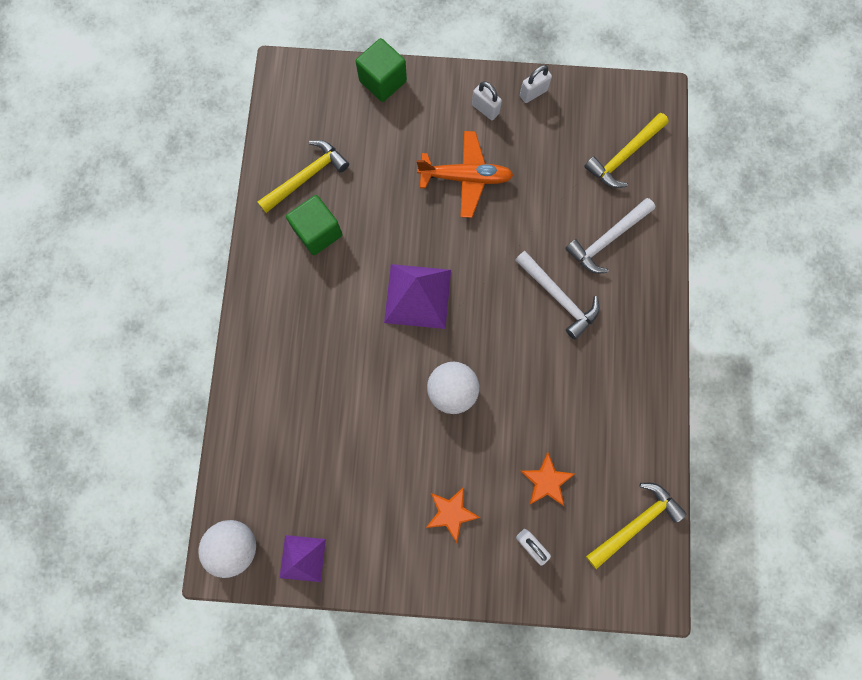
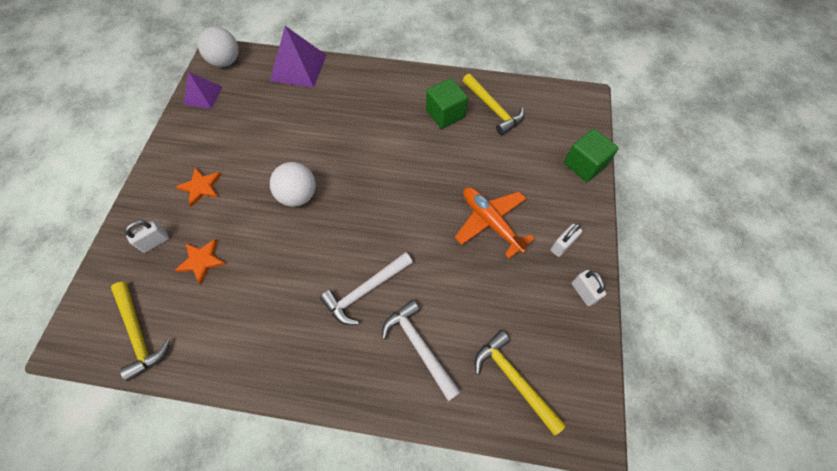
camera: 95 degrees right, 15 degrees down
purple pyramid [384,264,451,329] -> purple pyramid moved to [270,26,326,88]
orange plane [417,131,513,218] -> orange plane turned 135 degrees clockwise [455,187,535,259]

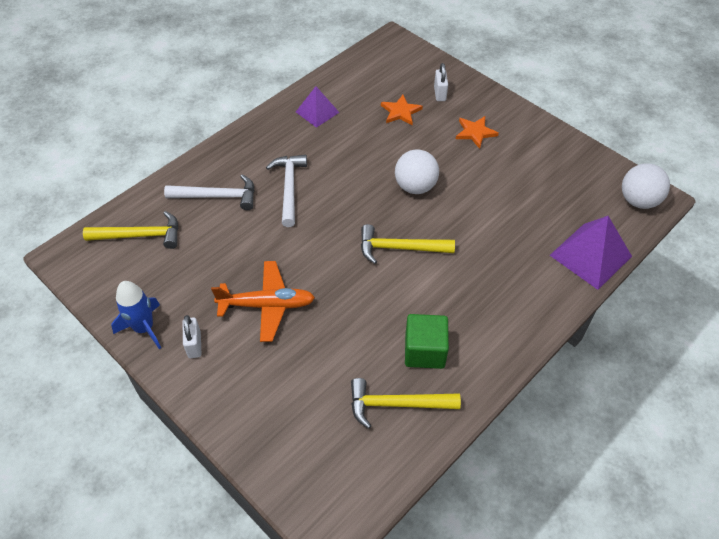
camera: 125 degrees right, 10 degrees down
yellow hammer [111,282,170,381] -> yellow hammer moved to [361,224,455,264]
purple pyramid [184,71,223,109] -> purple pyramid moved to [296,86,339,128]
green cube [564,129,619,182] -> none
white padlock [571,270,606,306] -> blue rocket [111,281,161,349]

